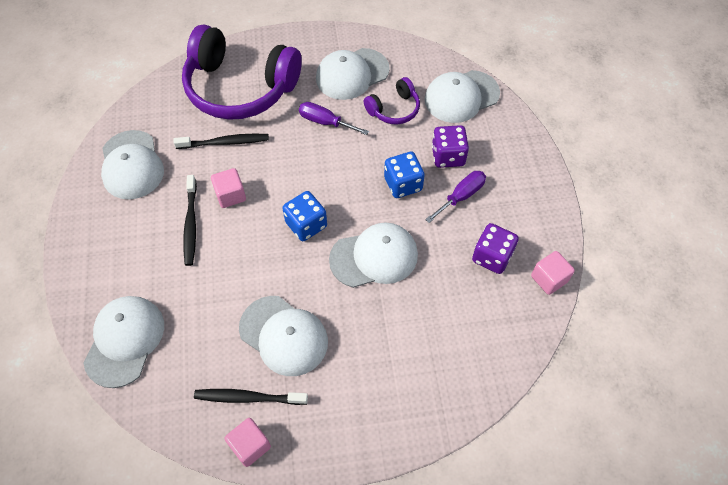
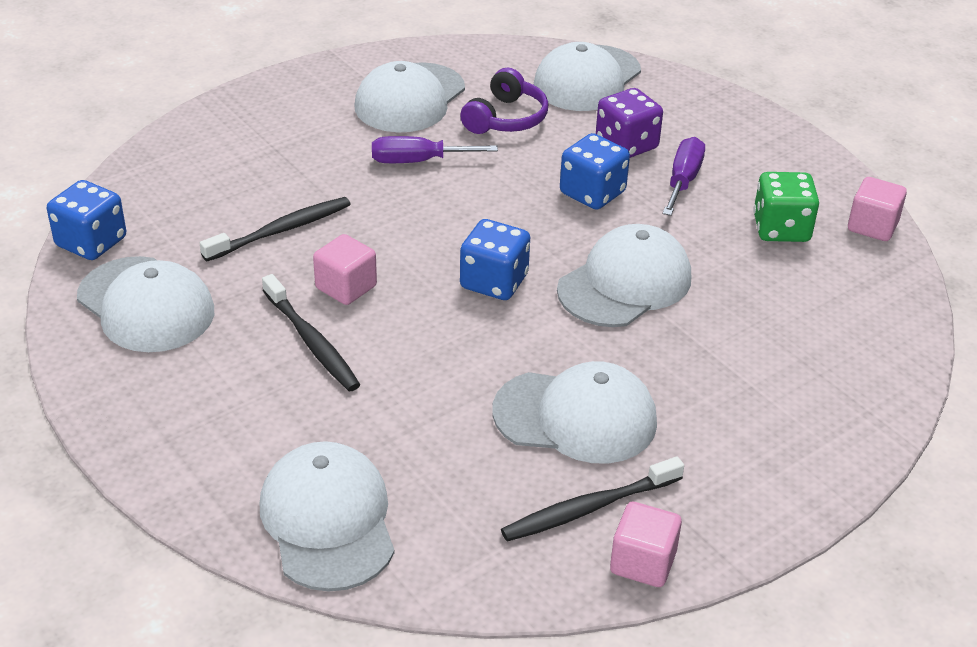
camera: 30 degrees left, 20 degrees down
purple headphones [182,24,302,120] -> none
purple dice [472,223,519,274] -> green dice [753,172,819,242]
none -> blue dice [47,180,126,260]

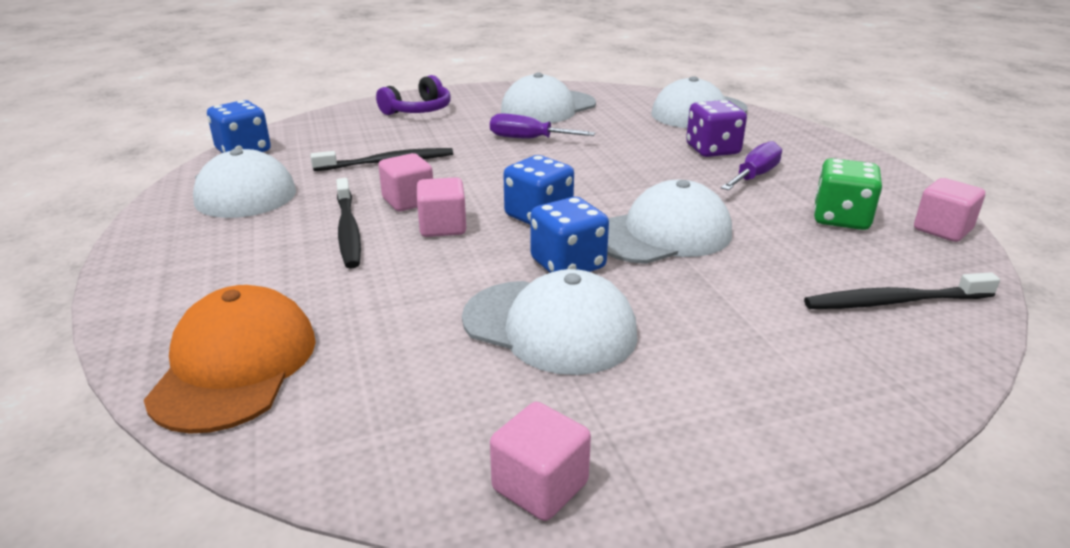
camera: 20 degrees right, 10 degrees down
white cap [260,441,395,591] -> orange cap [144,285,316,434]
purple headphones [460,68,548,134] -> purple headphones moved to [376,75,451,115]
black toothbrush [501,456,684,541] -> black toothbrush moved to [804,272,1000,309]
blue dice [560,133,630,210] -> blue dice moved to [530,197,609,273]
none -> pink cube [417,177,466,237]

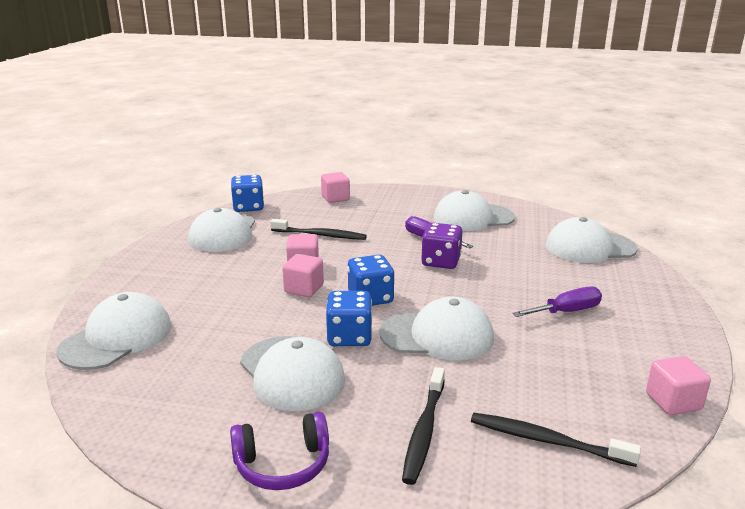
camera: 30 degrees right, 5 degrees down
orange cap [144,285,316,434] -> white cap [56,292,171,370]
black toothbrush [336,178,361,269] -> black toothbrush moved to [402,367,445,485]
purple headphones [376,75,451,115] -> purple headphones moved to [230,412,329,490]
pink cube [490,402,591,521] -> pink cube moved to [321,172,350,203]
purple dice [686,100,747,157] -> purple dice moved to [421,223,462,269]
green dice [814,158,882,230] -> none

